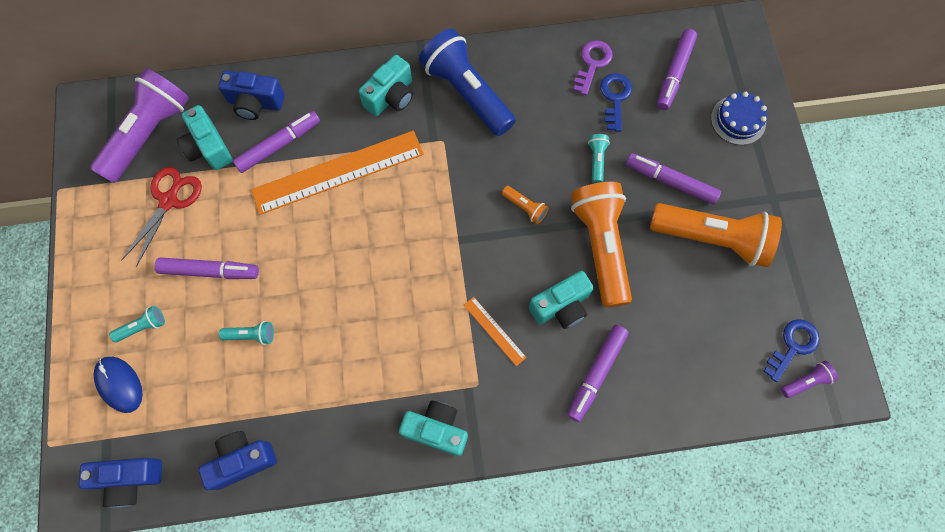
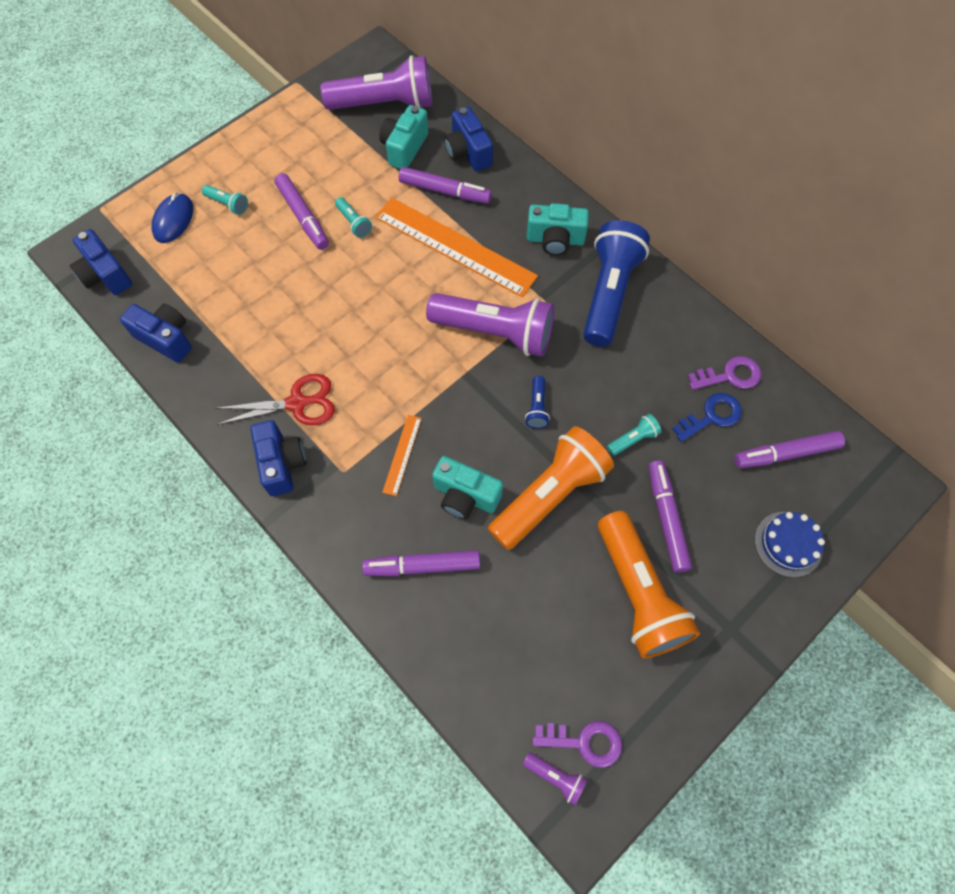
camera: 55 degrees right, 5 degrees down
red scissors [122,167,202,267] -> red scissors moved to [215,374,335,425]
turquoise flashlight [219,321,274,345] -> turquoise flashlight moved to [335,197,372,238]
turquoise camera [399,401,468,456] -> blue camera [250,420,307,496]
orange flashlight [502,186,549,224] -> blue flashlight [525,376,550,429]
blue key [764,319,820,382] -> purple key [533,721,622,768]
none -> purple flashlight [426,293,554,357]

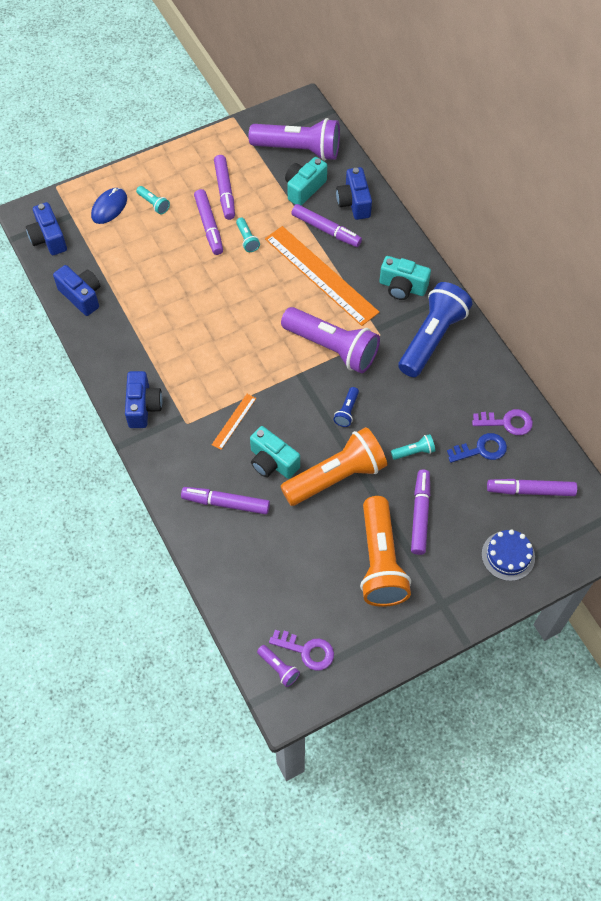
camera: 15 degrees right, 5 degrees down
red scissors [215,374,335,425] -> none
none -> purple marker [214,155,235,220]

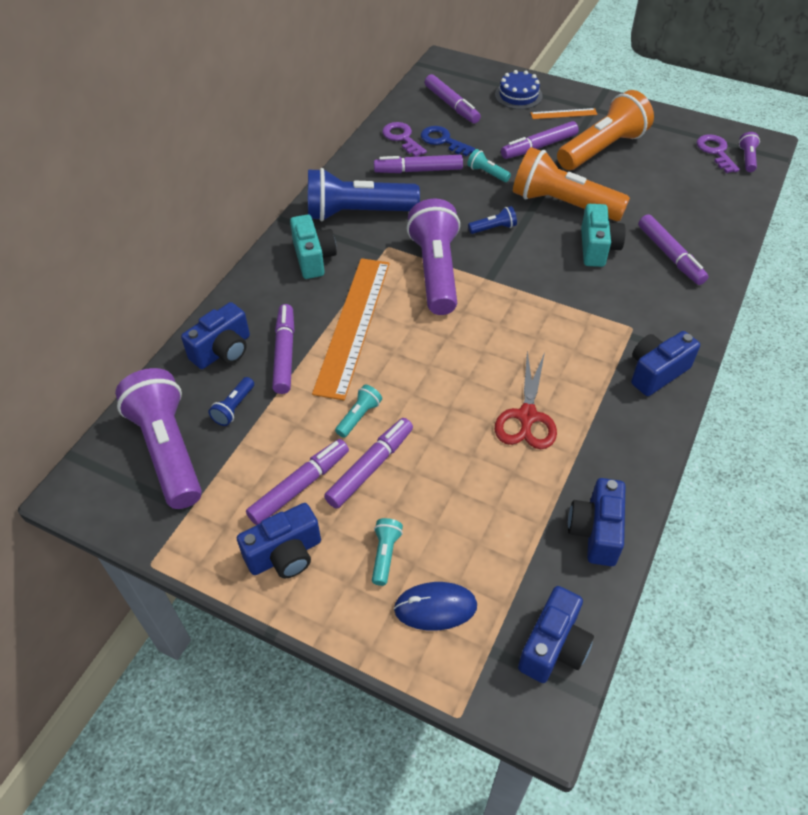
camera: 125 degrees left, 10 degrees down
orange ruler [212,394,256,450] -> orange ruler moved to [531,108,598,119]
turquoise camera [285,157,327,206] -> blue flashlight [209,377,254,426]
none -> blue camera [237,503,321,578]
none -> purple marker [374,155,463,173]
none -> red scissors [495,351,557,449]

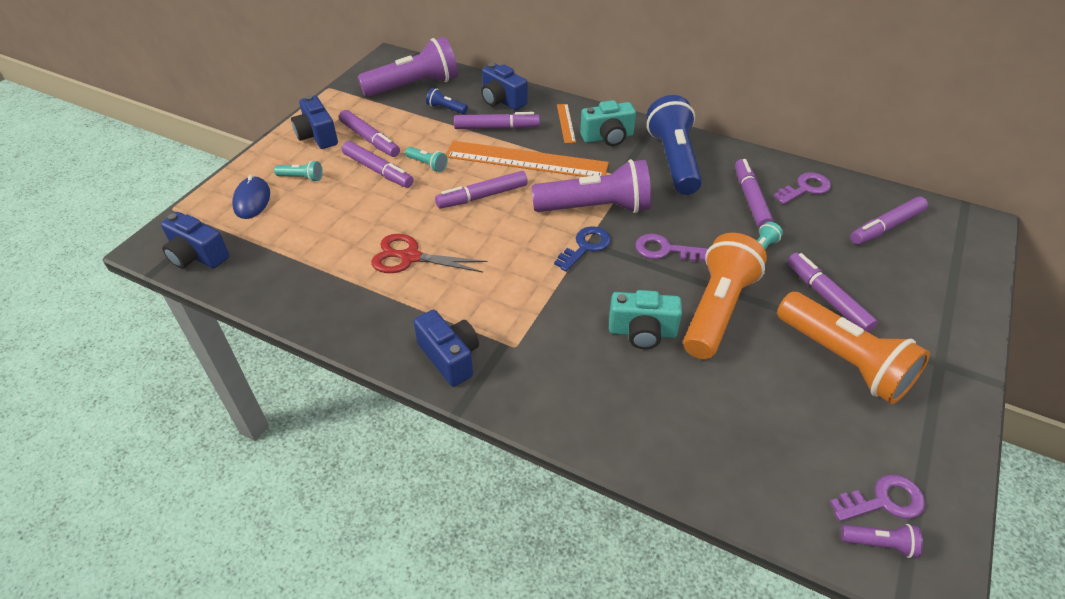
camera: 90 degrees right, 5 degrees down
blue key [421,126,475,156] -> blue key moved to [554,226,611,272]
blue flashlight [468,206,517,234] -> purple key [635,234,708,262]
blue cake [495,70,543,109] -> none
orange ruler [531,108,598,119] -> orange ruler moved to [557,104,576,143]
blue camera [568,478,626,566] -> none
purple marker [638,214,709,285] -> purple marker moved to [435,171,528,209]

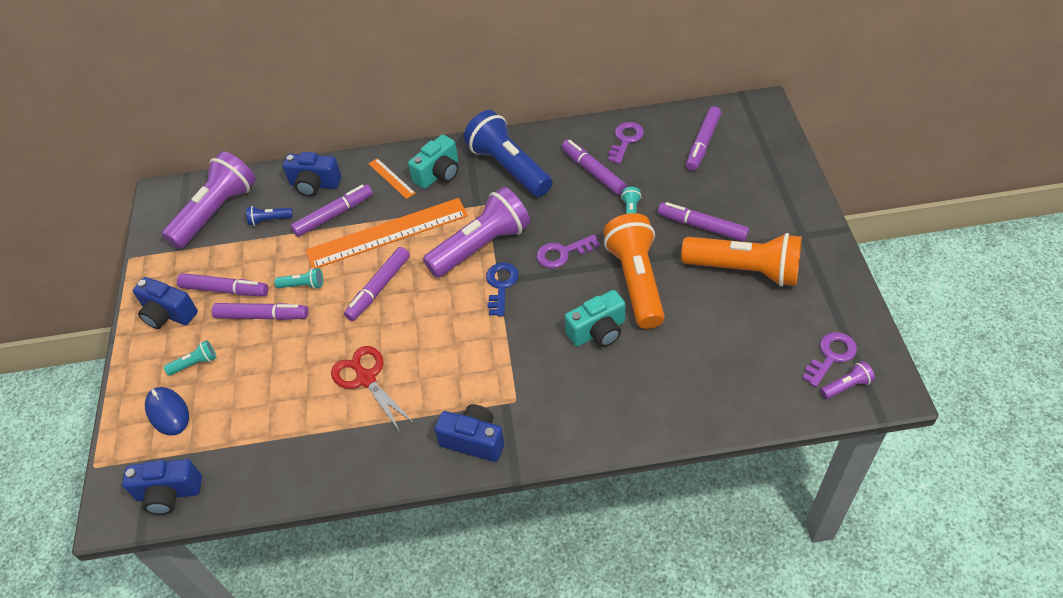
camera: 30 degrees left, 5 degrees up
red scissors [371,234,487,273] -> red scissors turned 75 degrees clockwise [331,346,415,432]

